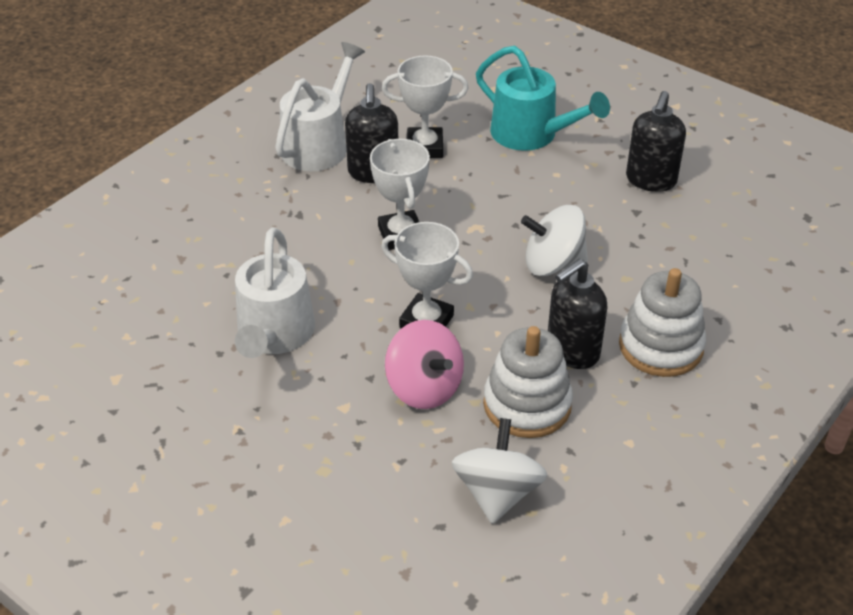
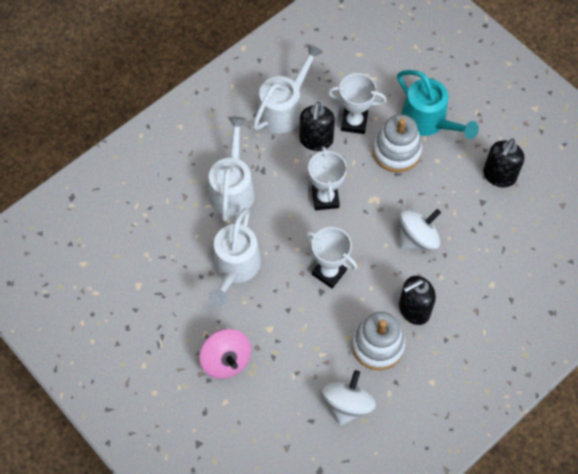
camera: 10 degrees right, 20 degrees up
pink spinning top [385,320,464,409] -> pink spinning top moved to [200,329,251,379]
white spinning top [521,205,588,276] -> white spinning top turned 135 degrees clockwise [400,209,441,250]
white stacking toy [619,268,706,377] -> white stacking toy moved to [373,114,422,173]
none -> white watering can [209,117,255,222]

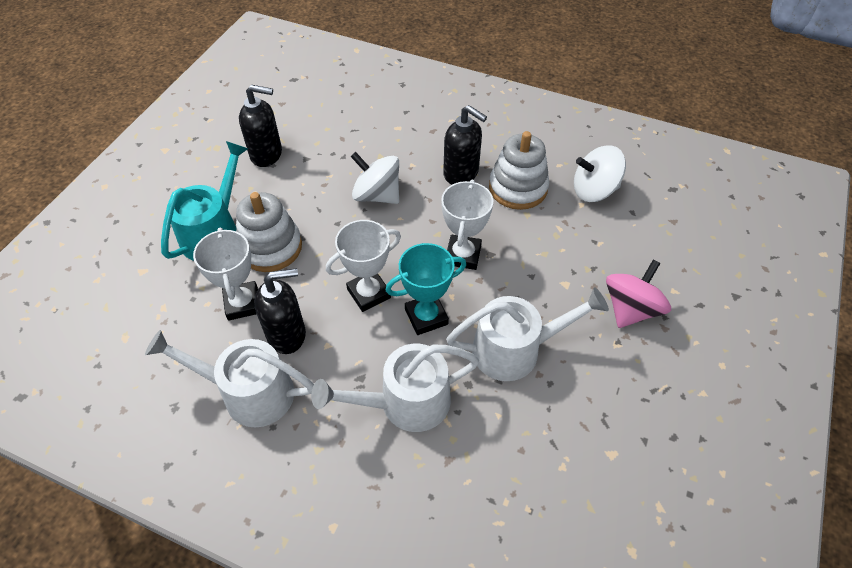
camera: 115 degrees left, 10 degrees down
none -> turquoise trophy [385,243,466,335]

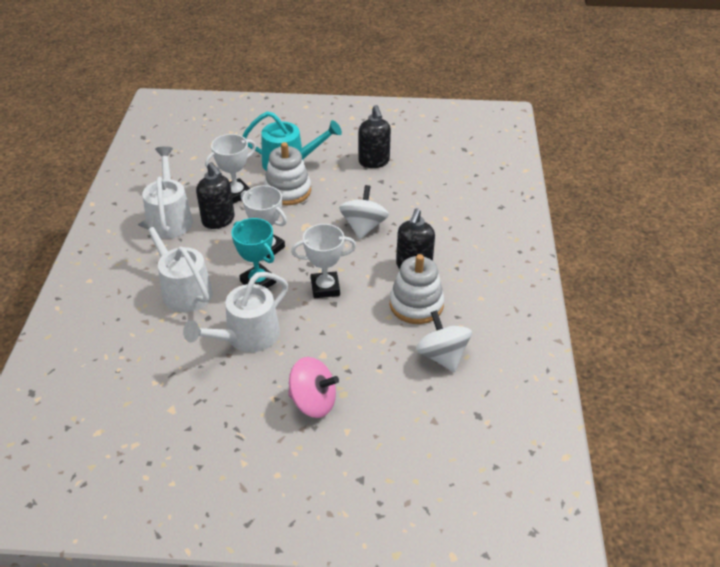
camera: 70 degrees right, 10 degrees down
white watering can [446,287,609,381] -> white watering can turned 75 degrees clockwise [183,272,288,352]

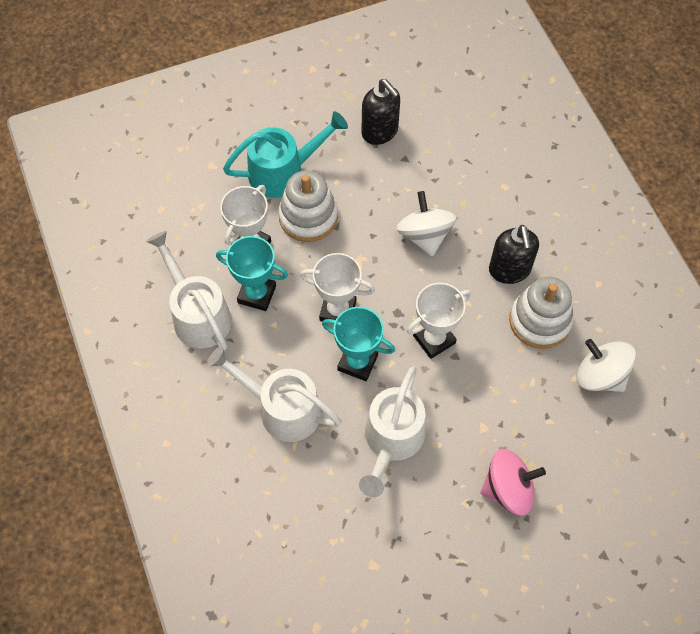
camera: 25 degrees left, 20 degrees up
black soap dispenser [196,162,235,229] -> turquoise trophy [216,236,288,311]

